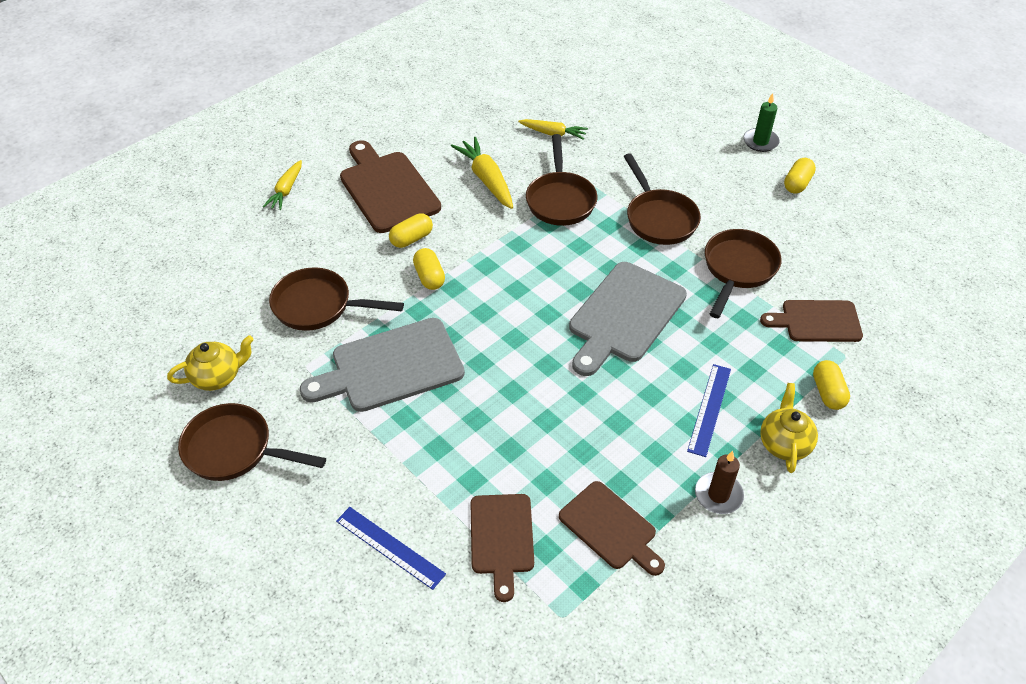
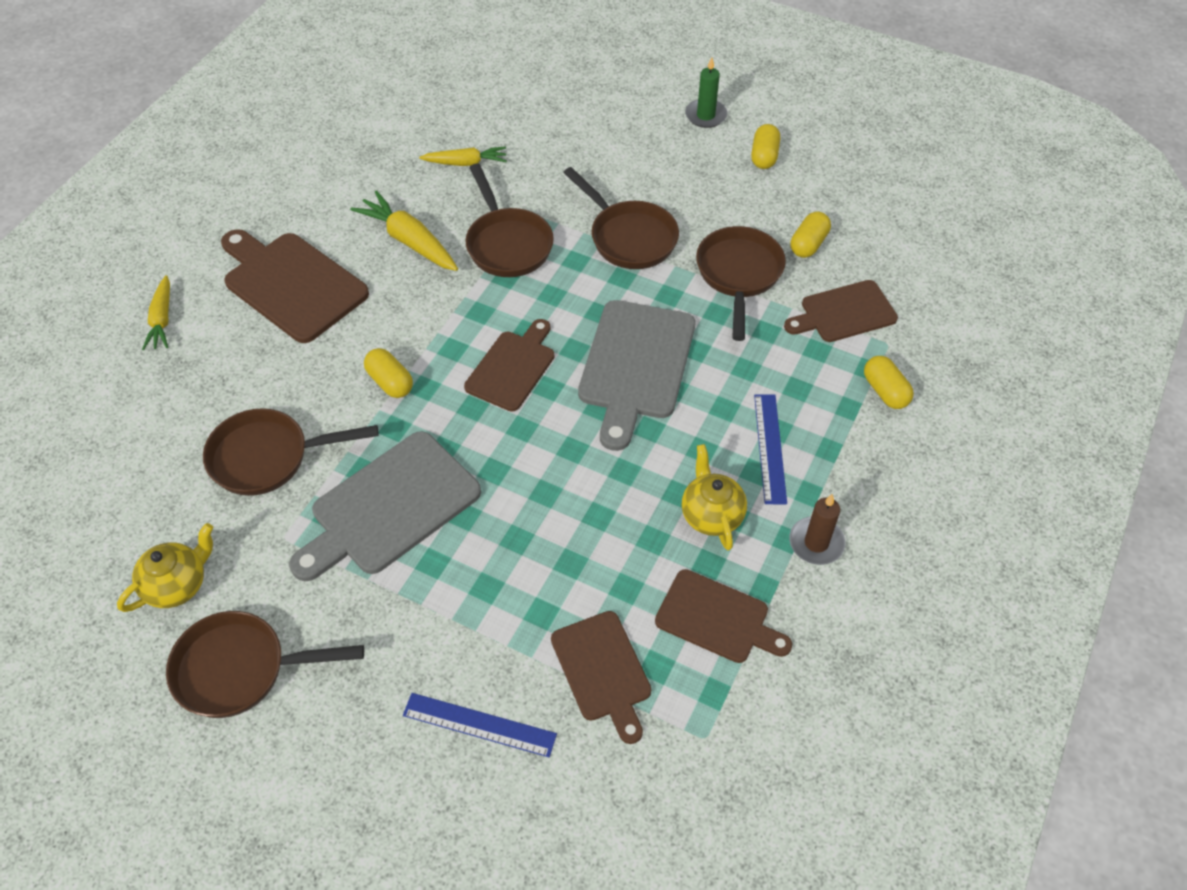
camera: 20 degrees left, 5 degrees up
yellow capsule [389,213,433,248] -> yellow capsule moved to [791,212,831,258]
yellow teapot [760,383,818,473] -> yellow teapot moved to [682,444,747,550]
none -> brown cutting board [464,319,554,412]

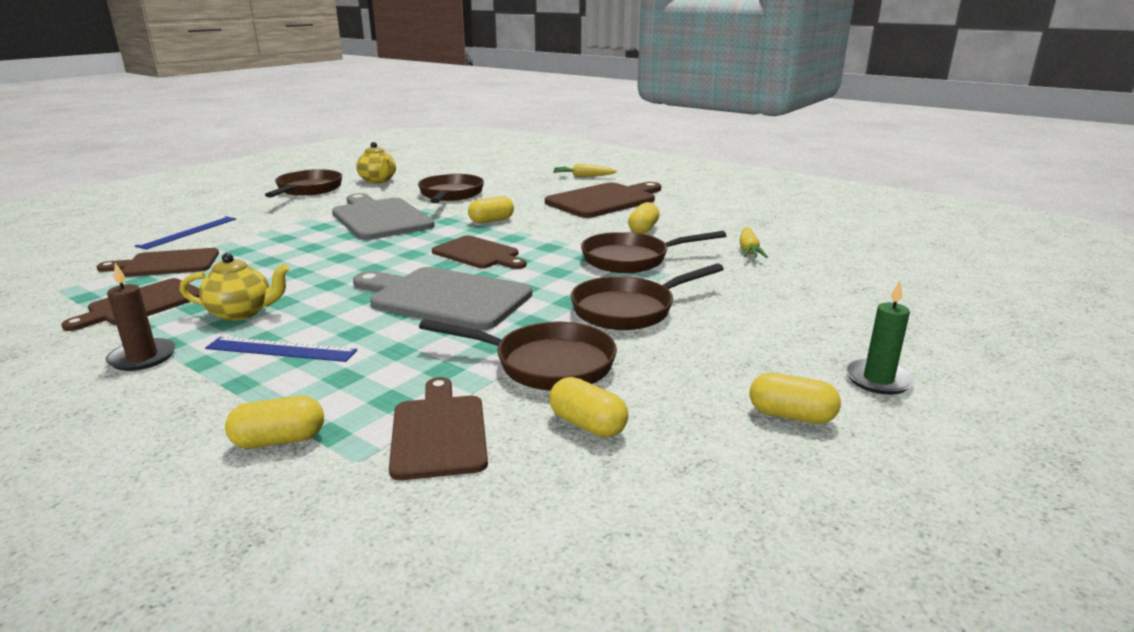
camera: 100 degrees right, 30 degrees down
yellow carrot [350,191,458,271] -> yellow capsule [628,202,660,234]

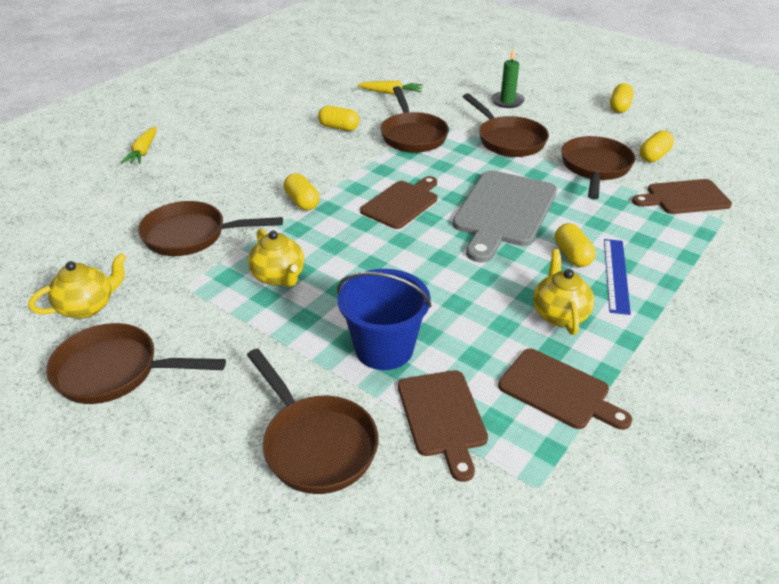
camera: 90 degrees left, 15 degrees up
brown candle [106,263,176,371] -> none
blue ruler [135,216,236,249] -> brown pan [247,348,379,494]
yellow capsule [225,396,324,449] -> yellow capsule moved to [555,223,596,267]
grey cutting board [332,193,435,240] -> yellow teapot [248,229,305,287]
brown cutting board [545,182,661,218] -> none
green candle [845,281,915,395] -> green candle moved to [491,48,525,108]
none -> blue bucket [337,269,432,370]

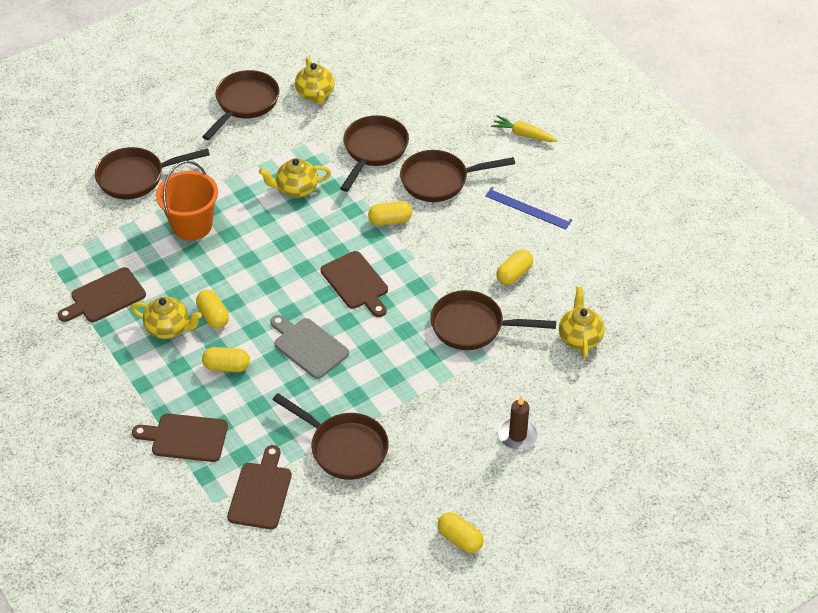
camera: 110 degrees right, 10 degrees up
blue bucket [337,269,432,370] -> orange bucket [156,161,218,240]
yellow carrot [358,81,422,94] -> yellow teapot [559,287,605,359]
brown cutting board [398,370,488,482] -> brown cutting board moved to [132,413,228,462]
grey cutting board [453,170,557,263] -> grey cutting board [270,315,349,379], size x0.64
brown pan [463,93,549,157] -> brown pan moved to [400,150,515,202]
green candle [491,48,525,108] -> brown candle [498,396,538,450]
blue ruler [604,239,631,315] -> blue ruler moved to [485,187,572,230]
yellow capsule [640,131,674,162] -> yellow capsule moved to [196,290,229,329]

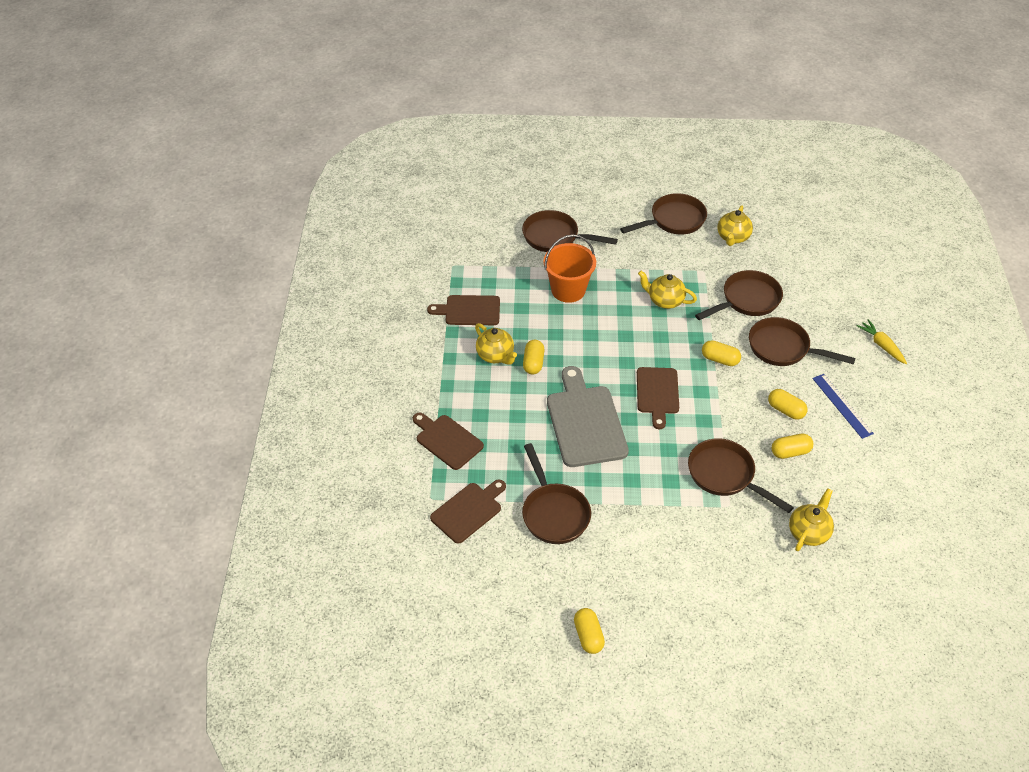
camera: 35 degrees right, 0 degrees up
yellow capsule [202,347,250,372] -> yellow capsule moved to [768,389,808,420]
grey cutting board [270,315,349,379] -> grey cutting board [547,366,629,467], size x1.56
brown candle [498,396,538,450] -> none

